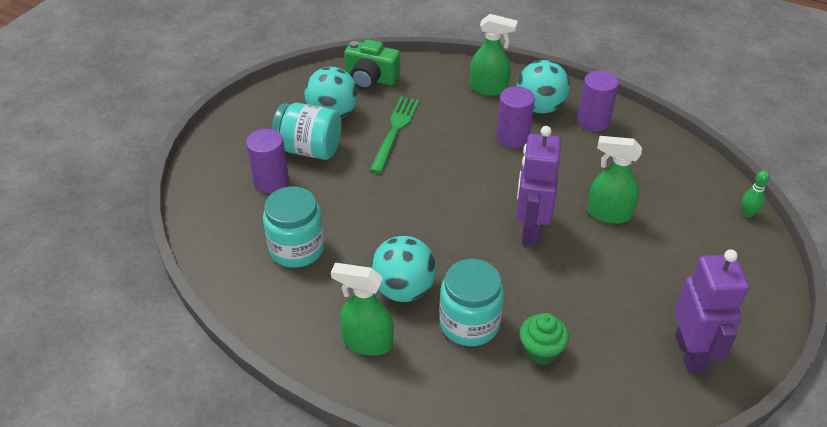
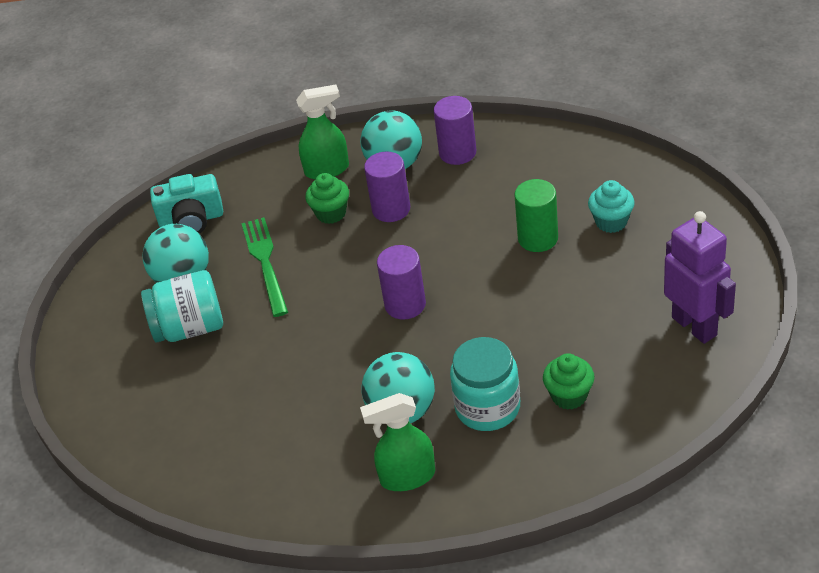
camera: 25 degrees left, 0 degrees up
purple cylinder [246,129,289,193] -> purple cylinder moved to [377,245,426,320]
turquoise jar [263,186,325,268] -> none
green camera [344,39,400,90] -> turquoise camera [150,174,223,234]
purple robot [516,126,561,246] -> none
green spray bottle [587,136,642,224] -> green cylinder [514,179,558,252]
green bowling pin [741,170,770,217] -> none
none -> green cupcake [306,173,349,224]
none -> turquoise cupcake [588,180,635,233]

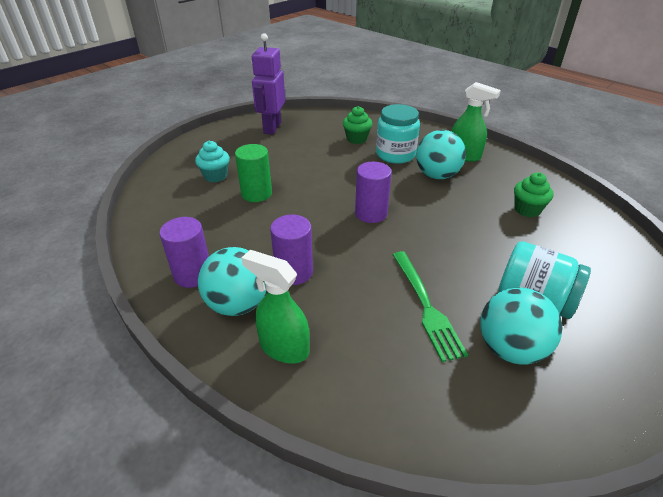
camera: 140 degrees left, 5 degrees down
turquoise camera [150,174,223,234] -> none
green fork [241,217,288,317] -> green fork turned 45 degrees counterclockwise [392,251,468,362]
green cupcake [306,173,349,224] -> green cupcake moved to [514,172,553,217]

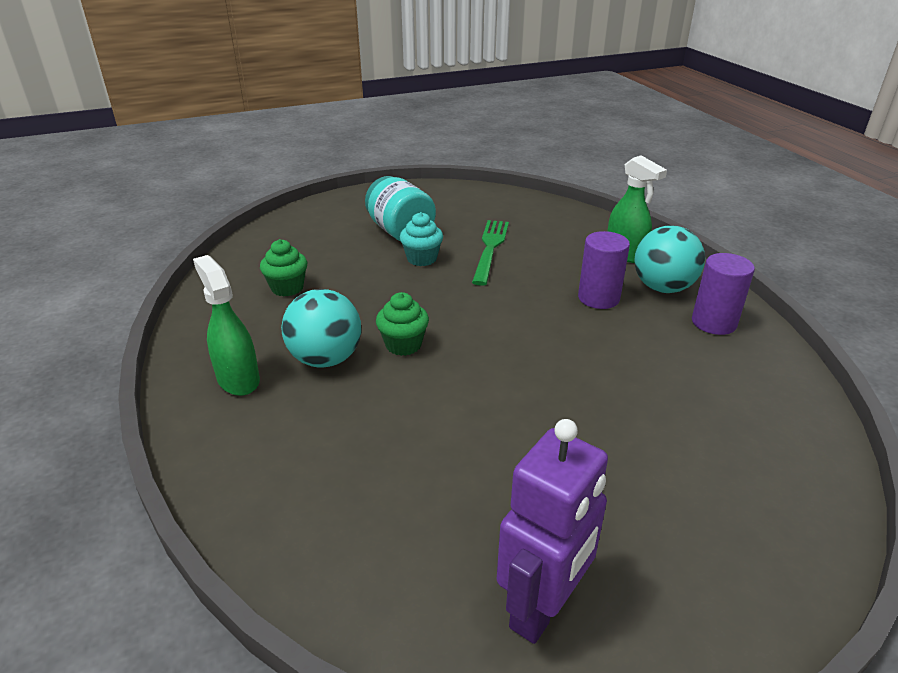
camera: 155 degrees left, 5 degrees down
turquoise cupcake [195,141,230,182] -> turquoise cupcake moved to [400,212,443,266]
green cylinder [235,144,272,202] -> none
green cupcake [343,106,372,144] -> green cupcake moved to [376,292,429,356]
purple cylinder [355,162,392,223] -> none
turquoise jar [376,104,420,164] -> none
turquoise ball [480,288,563,365] -> none

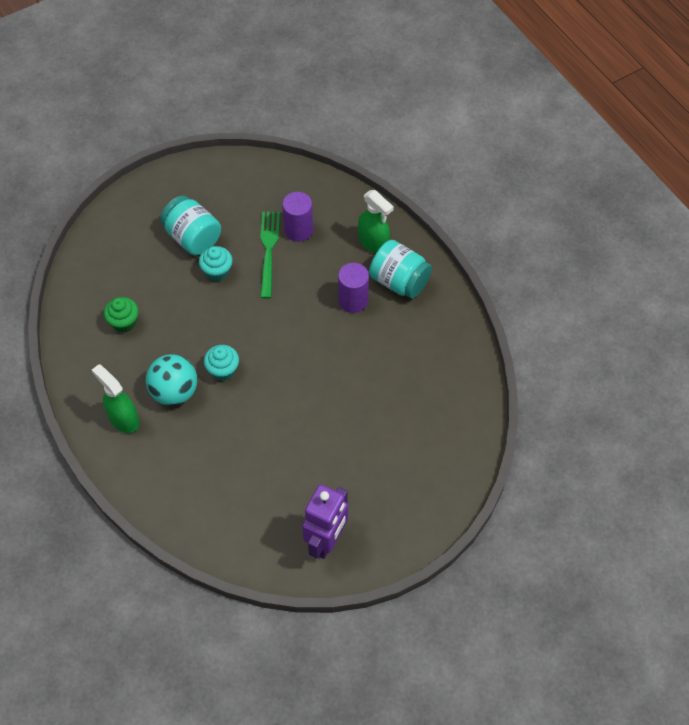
camera: 10 degrees left, 25 degrees up
green cupcake [376,292,429,356] -> turquoise cupcake [204,345,239,381]
turquoise ball [634,225,705,293] -> turquoise jar [369,240,432,299]
purple cylinder [692,253,755,335] -> purple cylinder moved to [282,192,313,242]

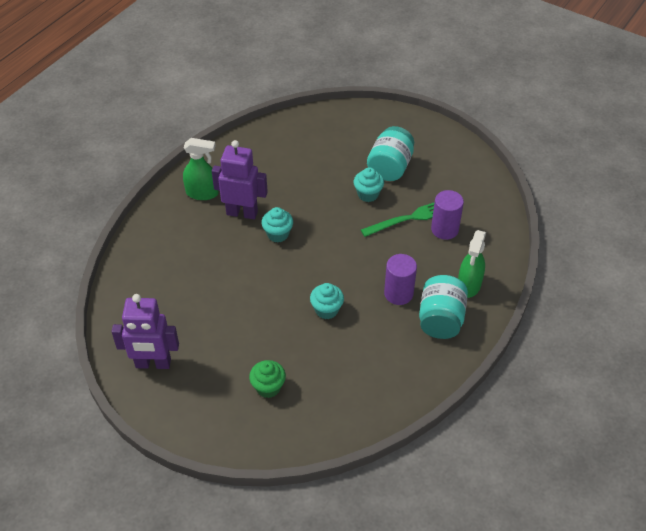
camera: 65 degrees right, 10 degrees down
green spray bottle [92,364,140,433] -> green spray bottle turned 75 degrees clockwise [183,138,218,200]
green cupcake [104,297,139,333] -> green cupcake moved to [249,360,286,398]
turquoise ball [146,354,197,406] -> purple robot [212,140,268,220]
none -> turquoise cupcake [310,283,344,319]

